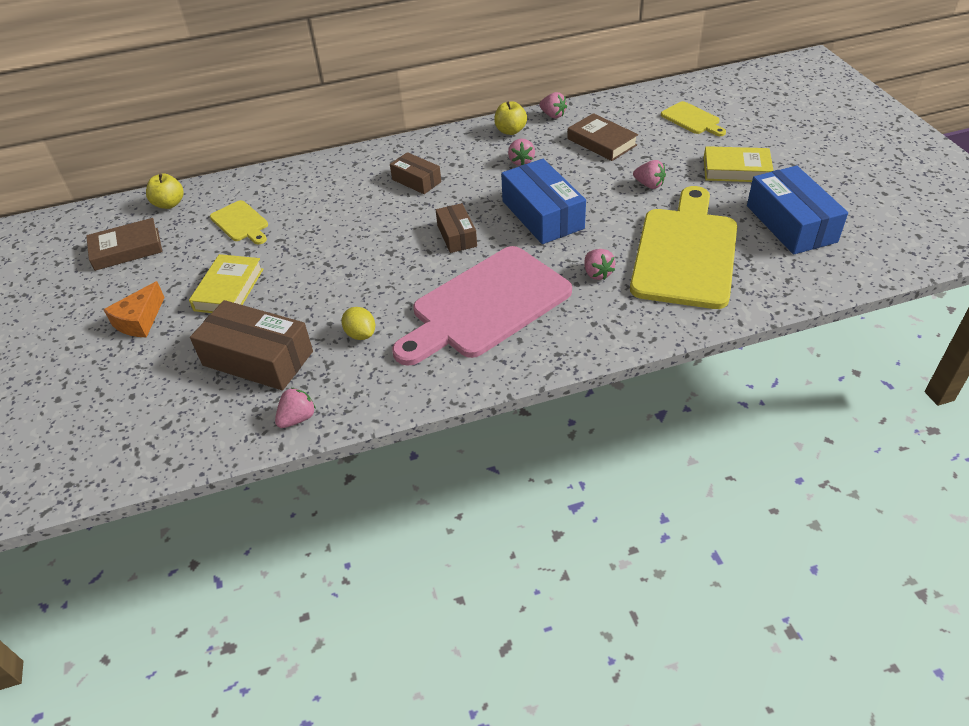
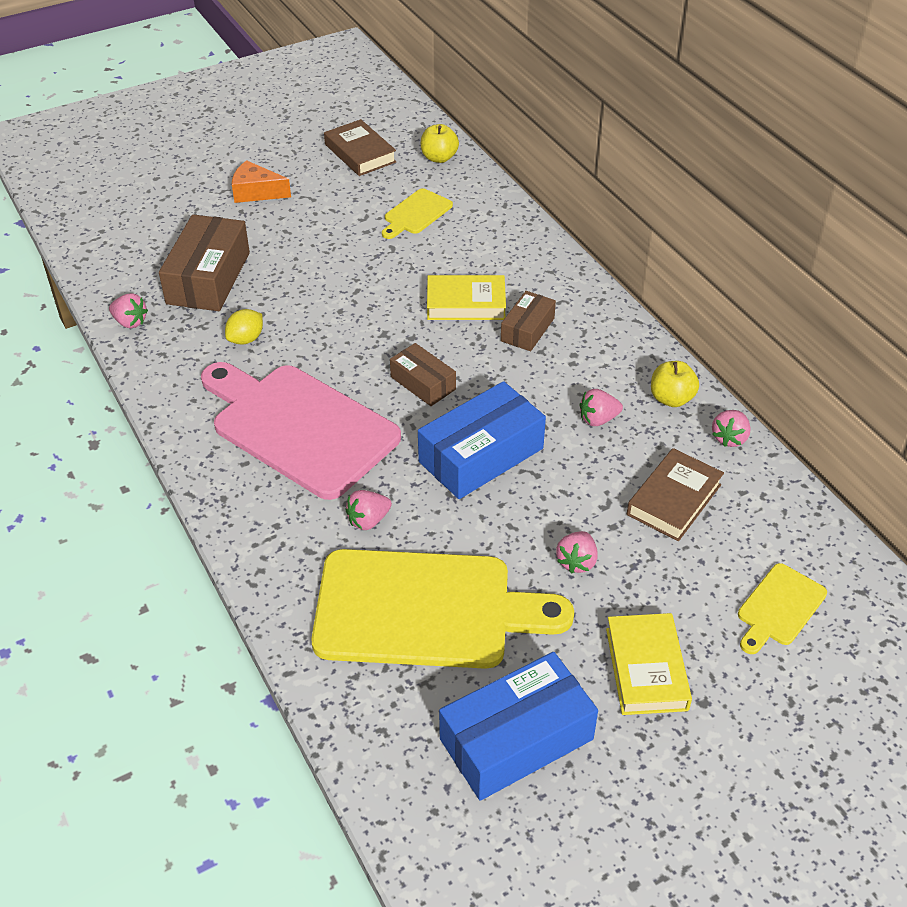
camera: 75 degrees right, 0 degrees up
yellow book [189,254,263,313] -> yellow book moved to [427,275,506,320]
brown box [436,203,477,253] -> brown box turned 75 degrees clockwise [390,343,456,406]

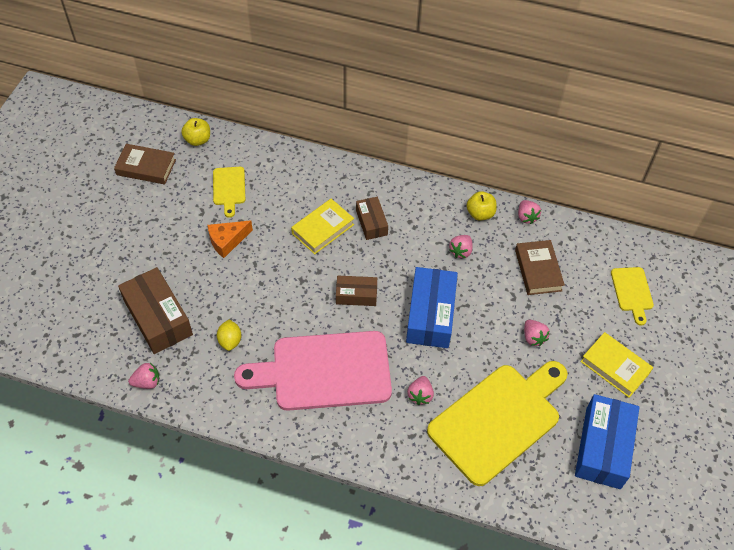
camera: 45 degrees left, 10 degrees up
orange cheese [232,160,291,203] -> orange cheese moved to [208,220,253,258]

